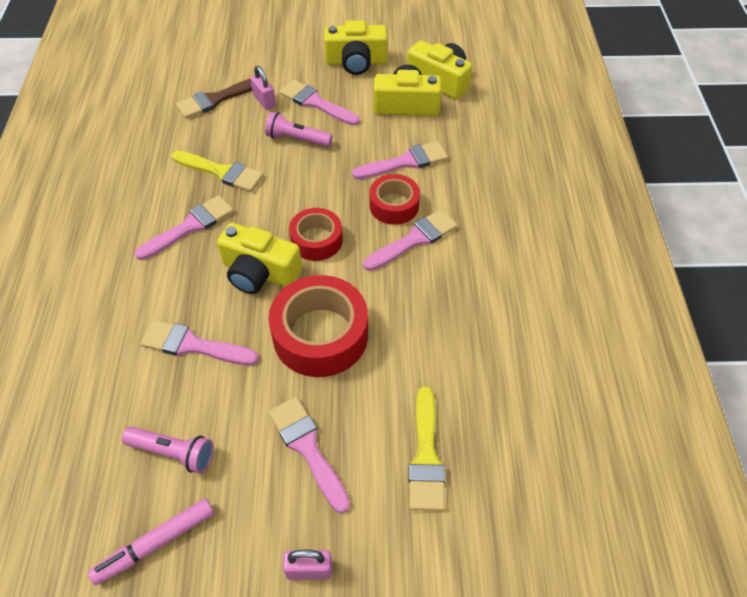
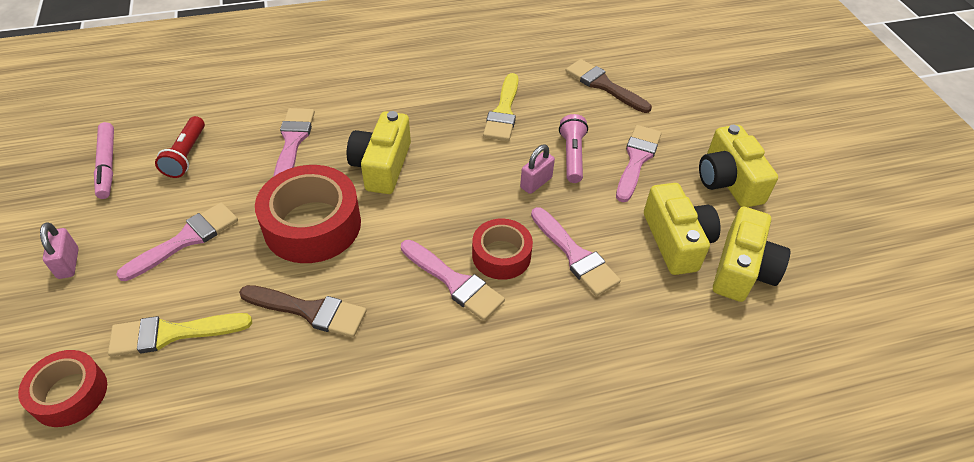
camera: 75 degrees right, 5 degrees down
pink marker [88,498,214,585] -> pink marker turned 150 degrees counterclockwise [94,122,114,199]
pink flashlight [122,426,213,473] -> red flashlight [155,116,205,178]
pink brush [135,195,234,260] -> none
pink padlock [250,66,276,110] -> pink padlock moved to [520,145,555,194]
red tape [289,208,343,261] -> red tape moved to [18,350,107,427]
none -> brown brush [239,285,367,337]

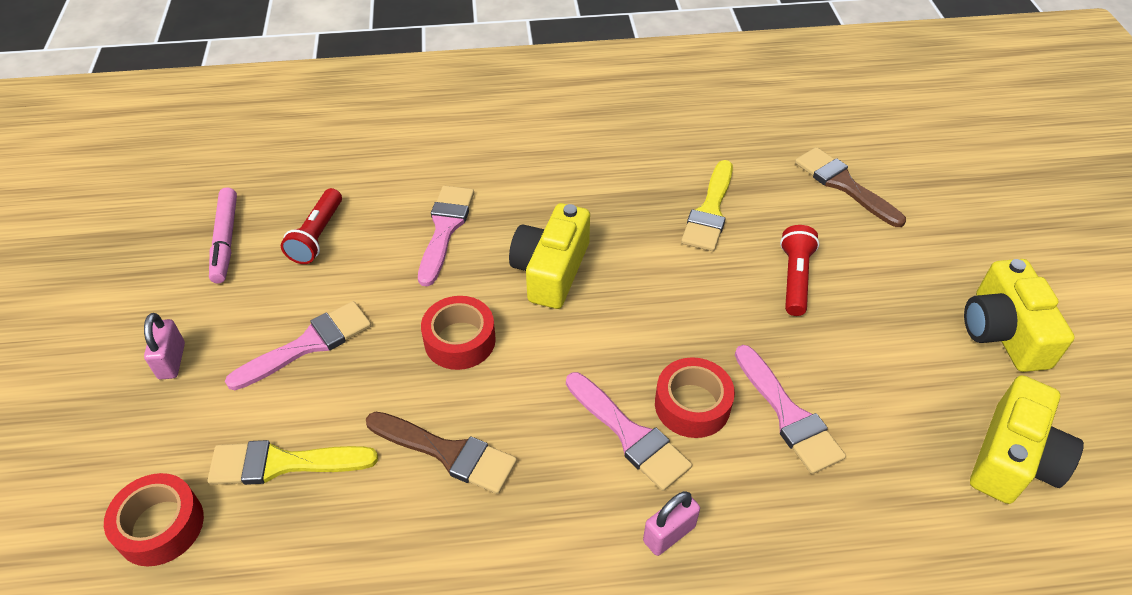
camera: 10 degrees right, 0 degrees up
red tape [255,165,361,263] -> red tape [421,296,496,370], size x0.60
pink padlock [520,145,555,194] -> pink padlock moved to [643,491,700,556]
pink flashlight [559,114,588,183] -> red flashlight [780,225,819,316]
pink brush [616,125,662,202] -> none
yellow camera [644,183,721,275] -> none

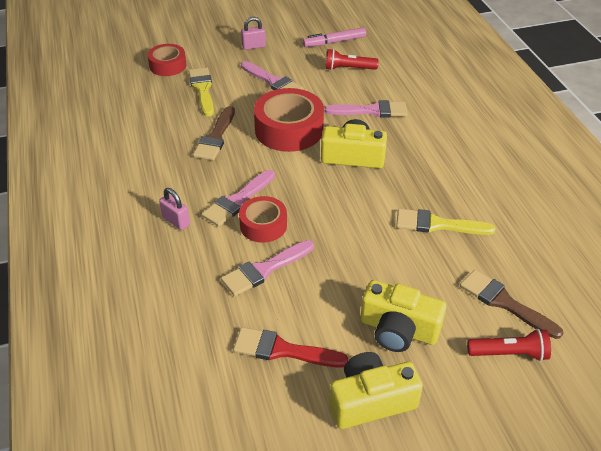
camera: 80 degrees right, 5 degrees down
red tape [421,296,496,370] -> red tape [254,88,324,152], size x1.67
red flashlight [780,225,819,316] -> red flashlight moved to [467,329,551,361]
brown brush [795,147,906,227] -> brown brush turned 90 degrees counterclockwise [460,270,563,339]
yellow camera [970,375,1084,504] -> yellow camera moved to [360,280,446,352]
none -> red brush [233,327,348,368]

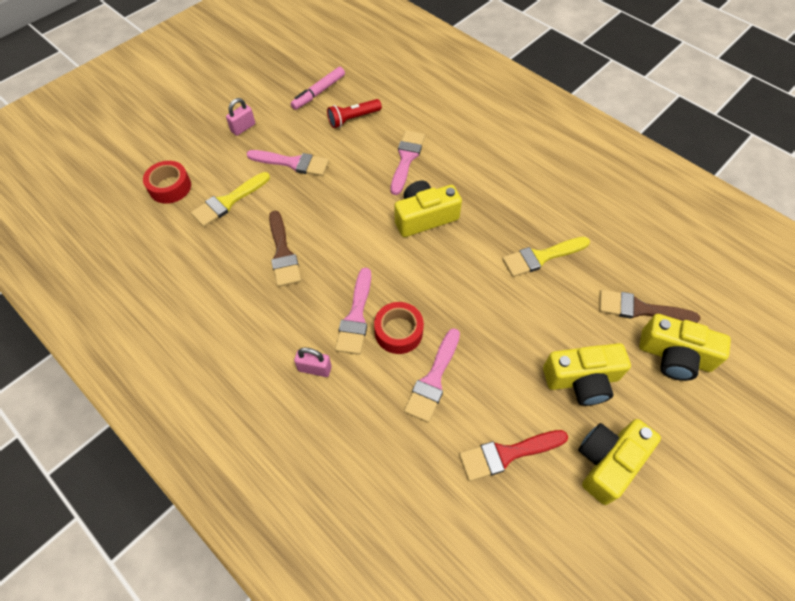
camera: 30 degrees left, 15 degrees up
yellow brush [188,67,214,116] -> yellow brush turned 90 degrees counterclockwise [191,172,270,227]
red tape [254,88,324,152] -> none
pink brush [325,100,408,117] -> pink brush turned 45 degrees counterclockwise [391,130,425,195]
red flashlight [467,329,551,361] -> yellow camera [639,314,731,381]

